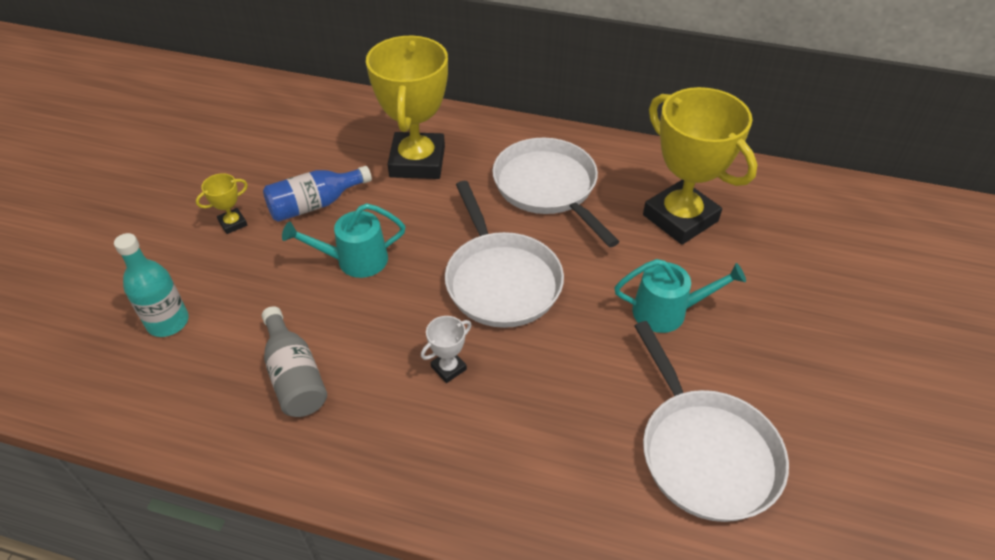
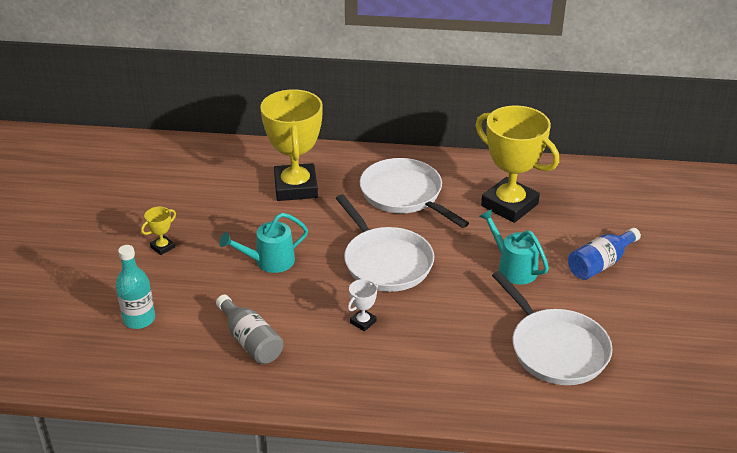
camera: 10 degrees left, 10 degrees down
blue bottle [263,166,372,222] -> blue bottle moved to [568,228,641,280]
turquoise watering can [614,259,746,333] -> turquoise watering can turned 120 degrees counterclockwise [479,209,549,285]

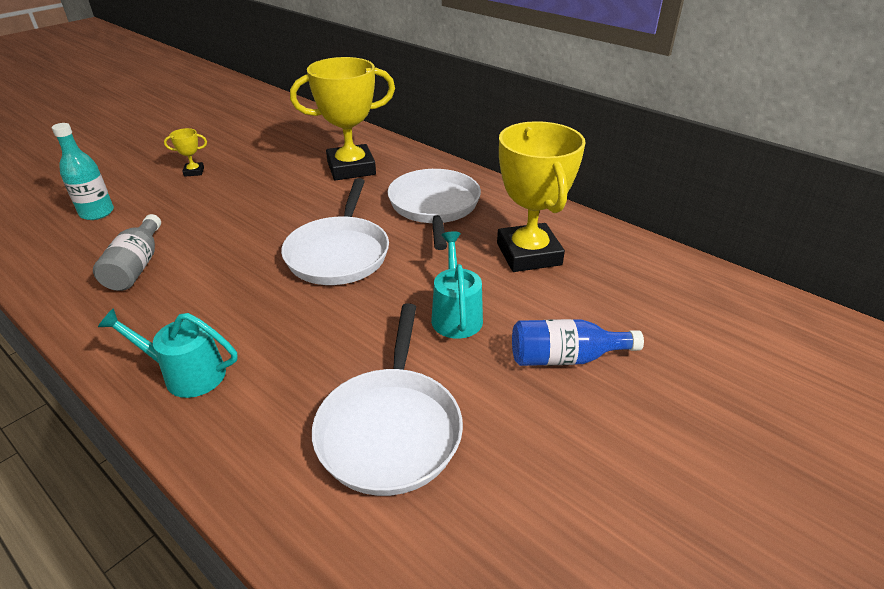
camera: 35 degrees right, 0 degrees up
turquoise watering can [219,213,308,273] -> turquoise watering can moved to [98,308,238,398]
yellow trophy [260,89,323,201] -> yellow trophy turned 45 degrees clockwise [290,57,395,180]
white trophy [348,279,378,331] -> none

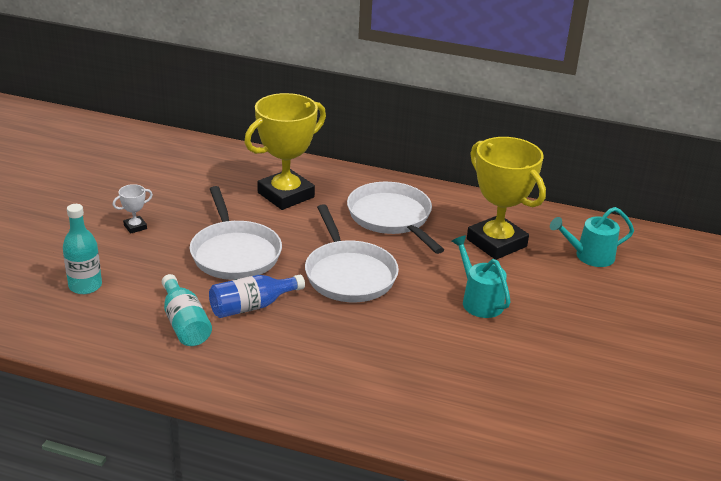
camera: 25 degrees left, 5 degrees down
grey bottle [93,214,161,291] -> turquoise bottle [162,274,212,346]
turquoise watering can [98,308,238,398] -> turquoise watering can moved to [550,207,634,267]
yellow trophy [164,128,207,177] -> white trophy [113,184,153,234]
white pan [312,303,463,496] -> white pan moved to [190,186,282,280]
blue bottle [512,319,644,366] -> blue bottle moved to [209,275,305,318]

